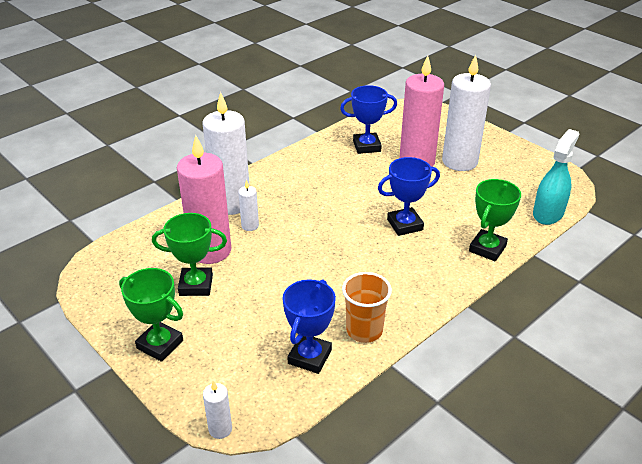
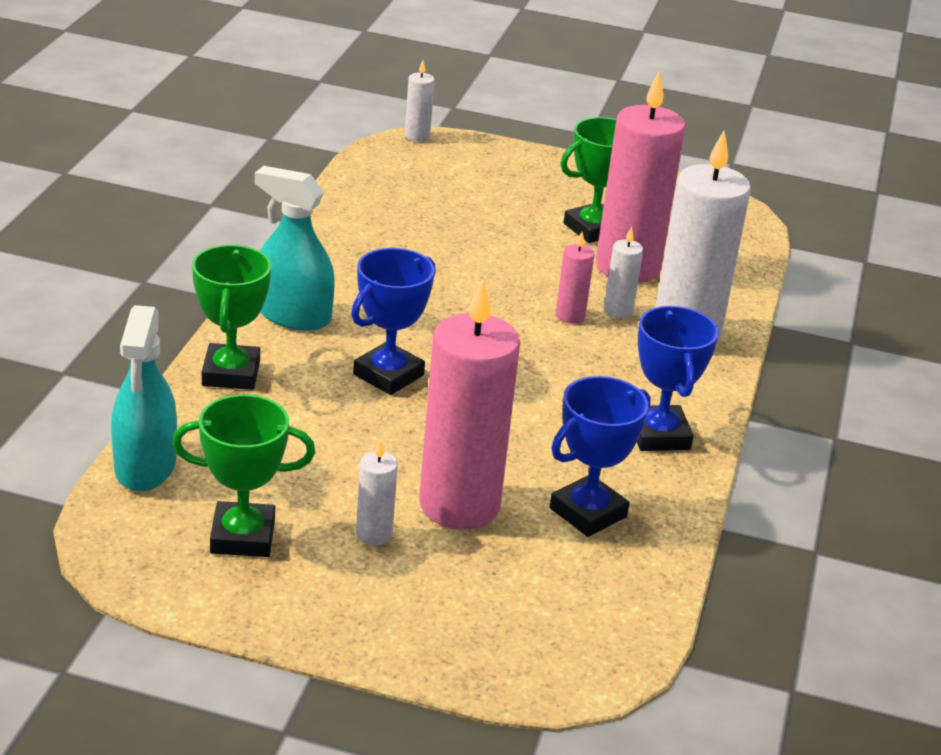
camera: 145 degrees right, 5 degrees down
green trophy [119,268,183,362] -> green trophy moved to [172,394,315,557]
blue trophy [282,279,336,374] -> blue trophy moved to [637,306,719,451]
orange cup [342,272,392,343] -> none
white candle [442,55,491,171] -> white candle [356,439,398,546], size x0.44
none -> turquoise spray bottle [255,166,335,331]
none -> pink candle [556,232,594,324]

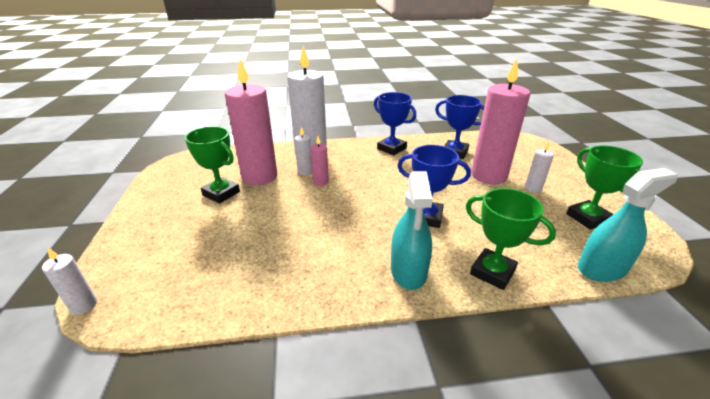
camera: 110 degrees left, 0 degrees up
green trophy [192,245,271,390] -> green trophy turned 60 degrees clockwise [466,188,556,290]
blue trophy [637,306,719,451] -> blue trophy turned 75 degrees clockwise [374,92,416,155]

